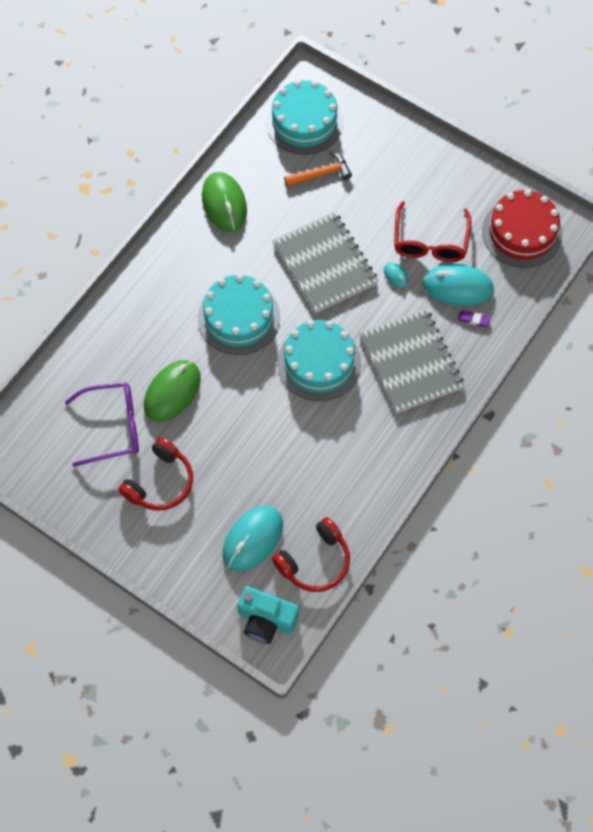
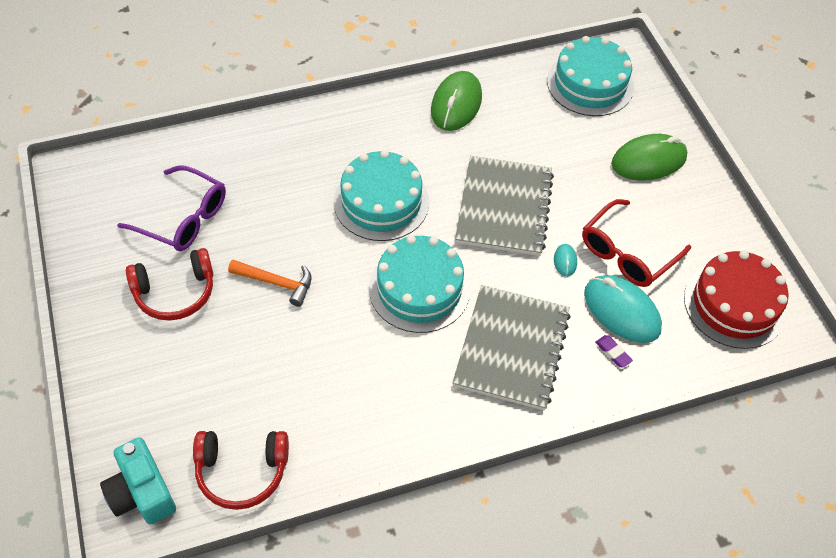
camera: 35 degrees right, 10 degrees down
green mouse [144,360,201,422] -> green mouse moved to [611,134,687,181]
turquoise mouse [223,506,283,571] -> none
orange hammer [284,151,352,187] -> orange hammer moved to [228,260,312,307]

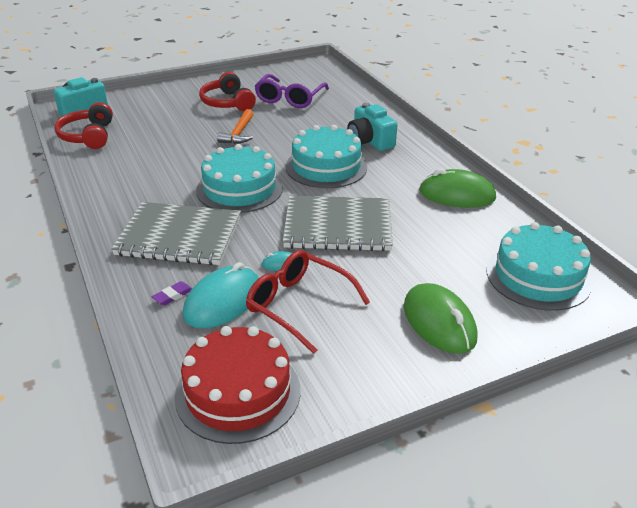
camera: 85 degrees right, 20 degrees down
none -> turquoise camera [347,103,398,151]

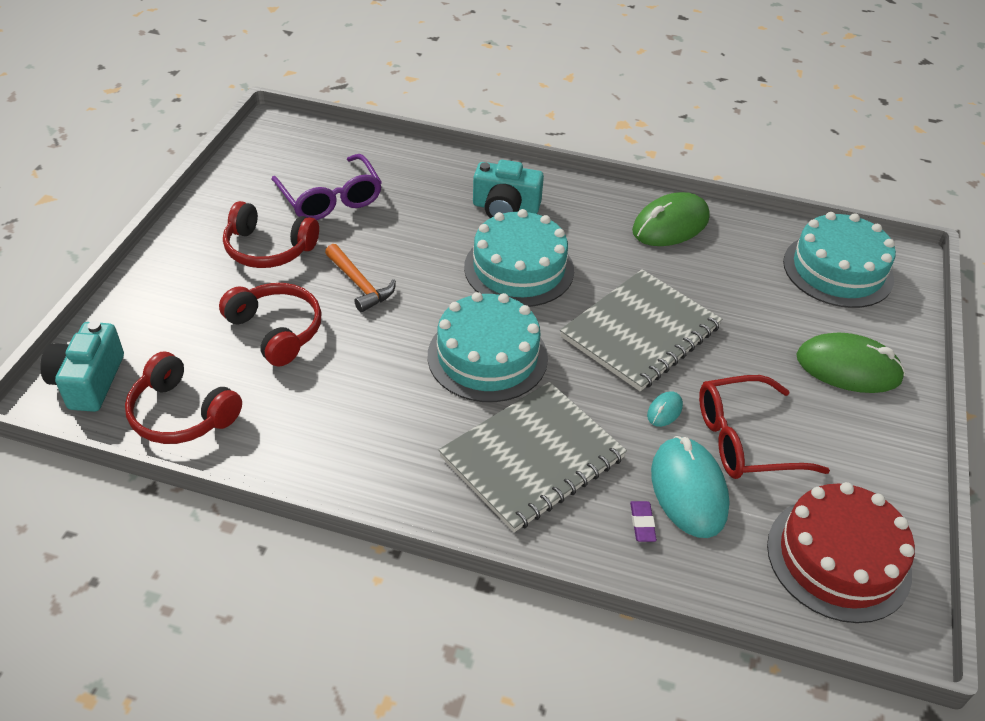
camera: 50 degrees left, 10 degrees up
none -> red headphones [219,283,322,366]

